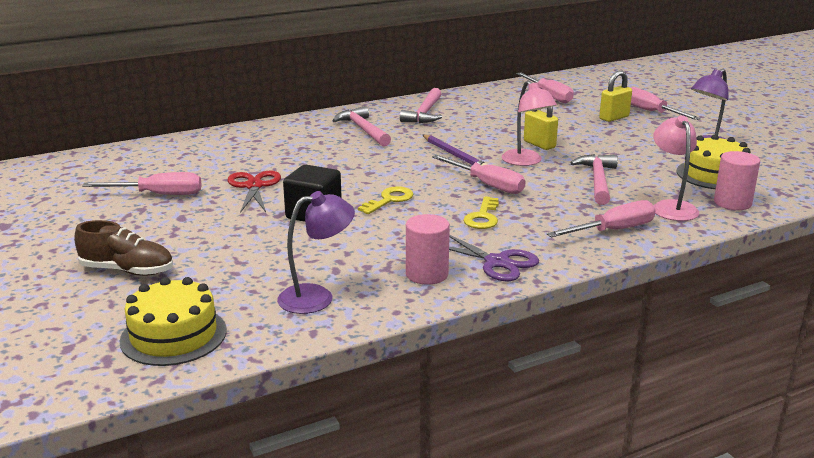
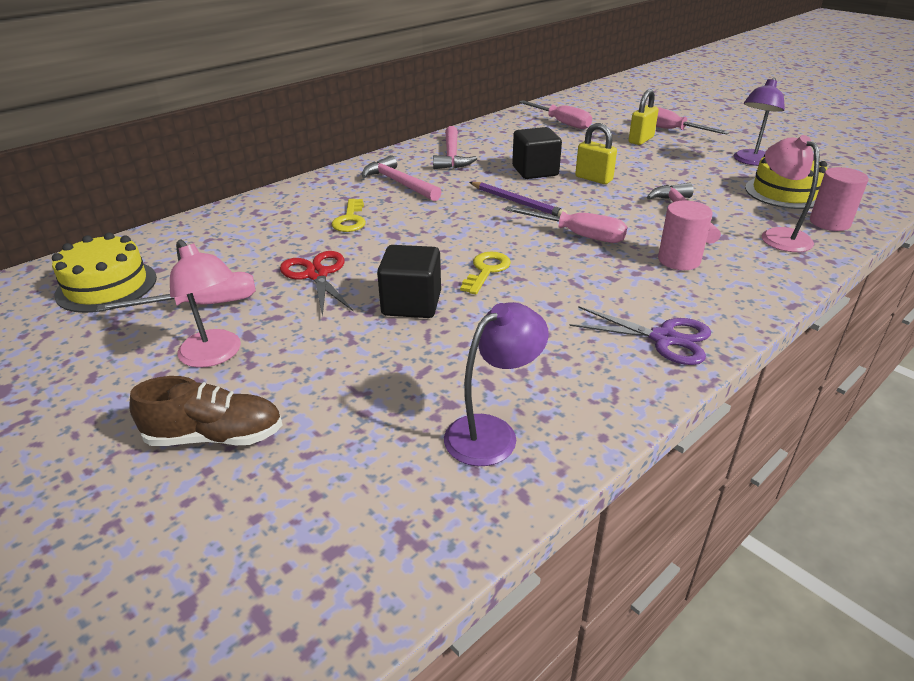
camera: 15 degrees left, 10 degrees up
yellow cake [120,277,227,366] -> yellow cake moved to [52,233,157,313]
pink cylinder [406,214,450,285] -> pink cylinder moved to [658,201,712,270]
yellow key [464,196,499,229] -> yellow key moved to [332,199,366,232]
pink lamp [502,80,557,166] -> pink lamp moved to [170,239,241,368]
pink screwdriver [547,200,656,238] -> none
none -> black cube [512,127,562,179]

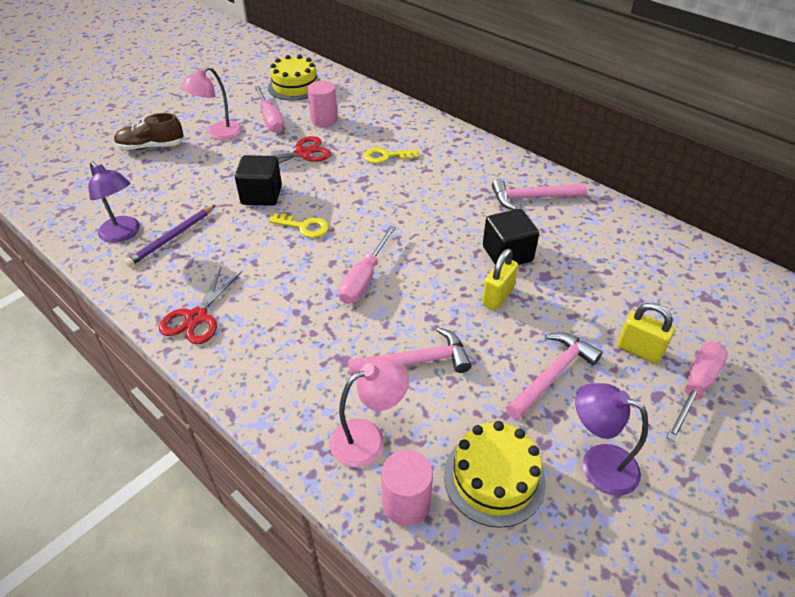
camera: 85 degrees right, 10 degrees up
brown shoe [129,376,282,446] -> brown shoe turned 90 degrees clockwise [114,113,185,150]
pink hammer [362,155,441,201] -> pink hammer moved to [506,332,603,420]
purple pencil [469,182,567,217] -> purple pencil moved to [125,205,216,267]
pink screwdriver [519,100,592,129] -> none
purple scissors [569,306,711,365] -> red scissors [159,267,242,344]
pink cylinder [658,201,712,270] -> pink cylinder moved to [307,81,338,127]

